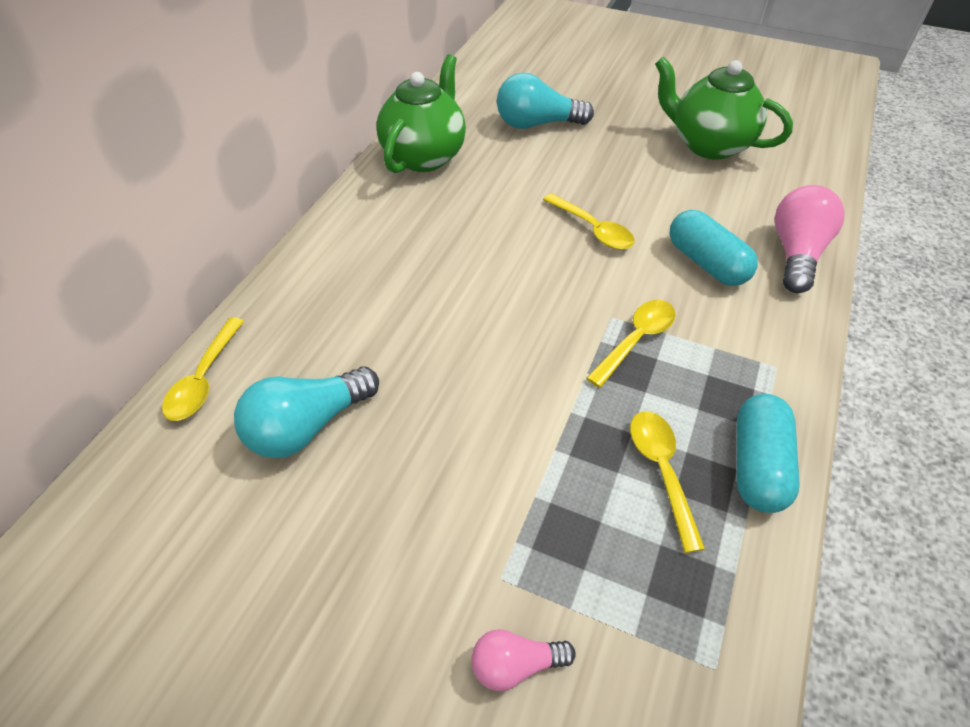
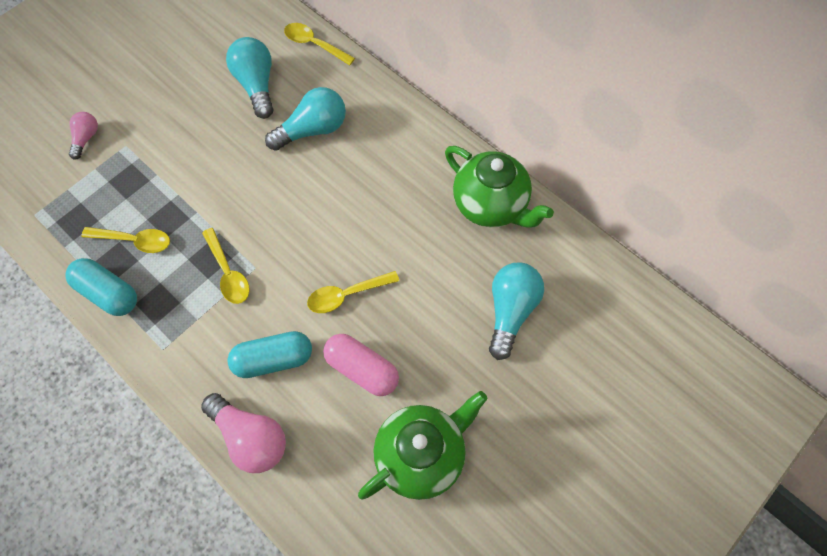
camera: 110 degrees right, 15 degrees up
none -> turquoise light bulb [265,87,346,151]
none -> pink capsule [323,334,399,396]

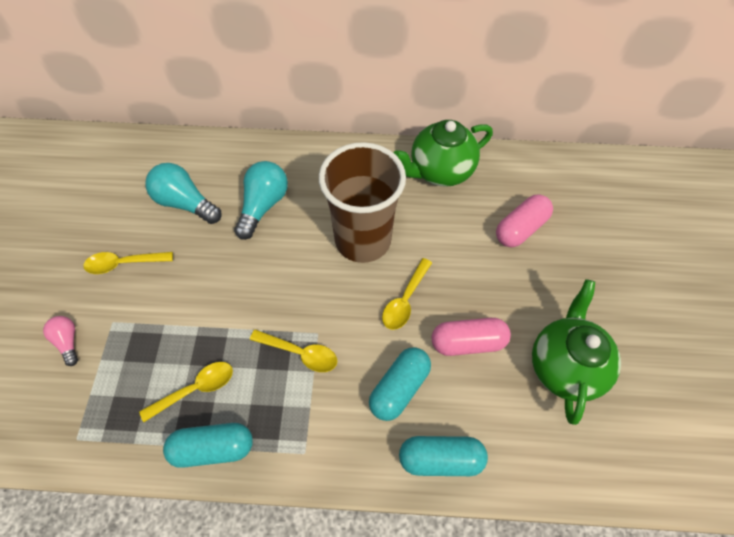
camera: 40 degrees left, 5 degrees down
pink light bulb [201,393,286,473] -> turquoise capsule [399,436,488,476]
yellow spoon [284,23,355,65] -> yellow spoon moved to [83,252,173,274]
green teapot [445,146,554,228] -> green teapot turned 150 degrees clockwise [394,120,493,187]
turquoise light bulb [489,262,544,360] -> pink capsule [496,194,553,247]
none -> brown cup [319,142,406,263]

